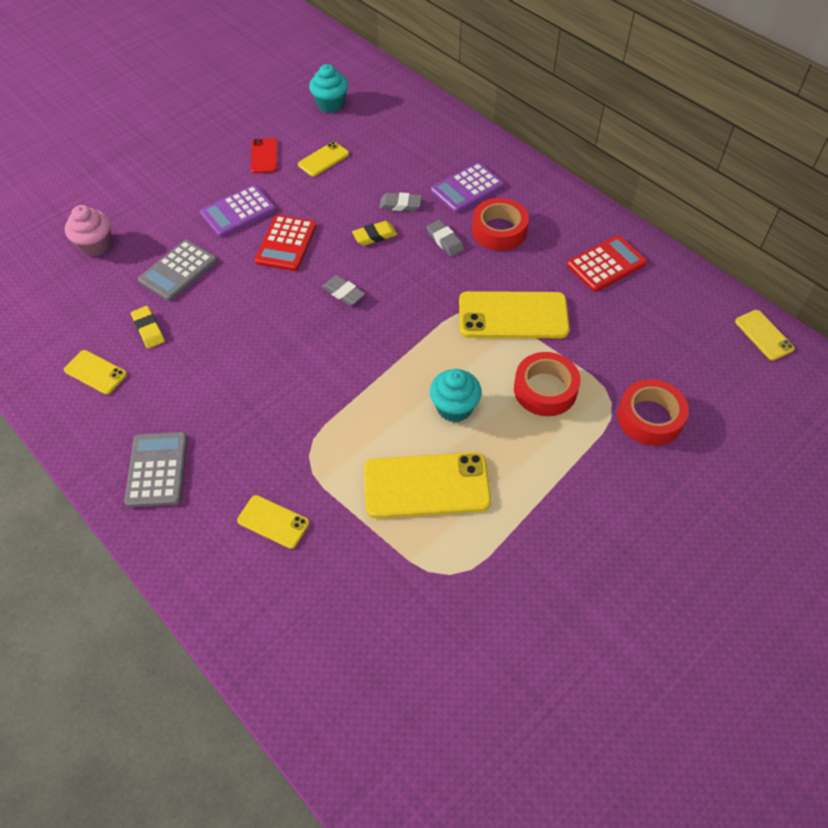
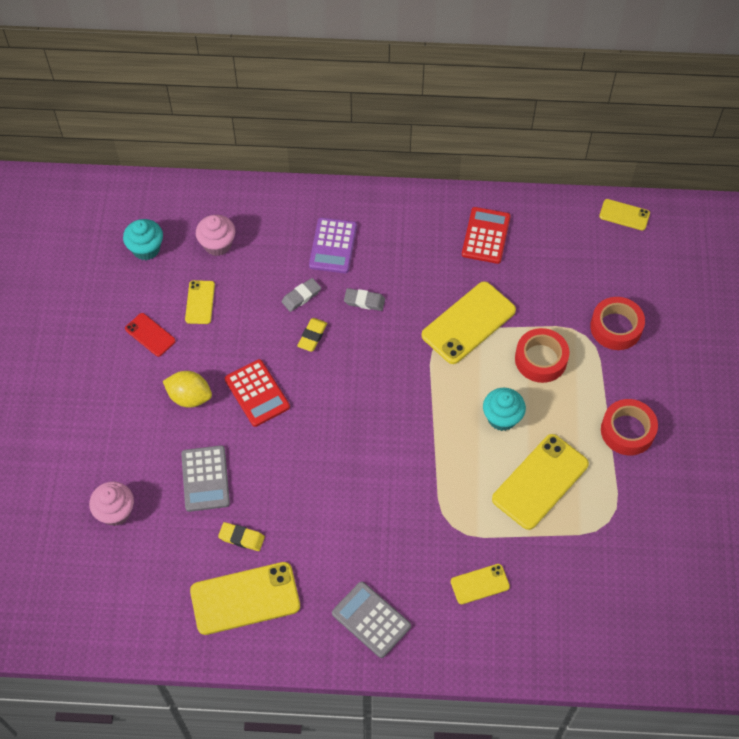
camera: 45 degrees left, 5 degrees up
yellow phone [64,350,127,394] -> yellow phone [190,562,300,635], size x1.88
purple calculator [200,185,276,237] -> yellow lemon [163,371,212,408]
grey eraser [322,275,365,306] -> none
red tape [472,198,529,251] -> red tape moved to [601,399,658,455]
none -> pink cupcake [196,215,235,256]

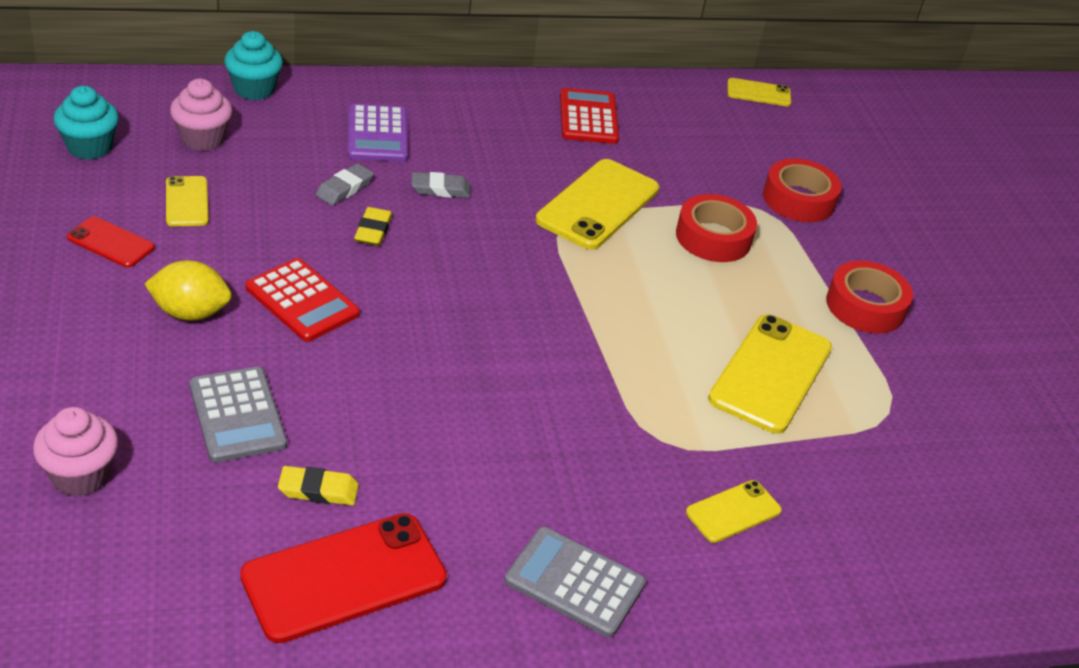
camera: 20 degrees left, 20 degrees down
yellow phone [190,562,300,635] -> red phone [240,513,447,643]
turquoise cupcake [483,388,526,431] -> turquoise cupcake moved to [224,31,283,100]

